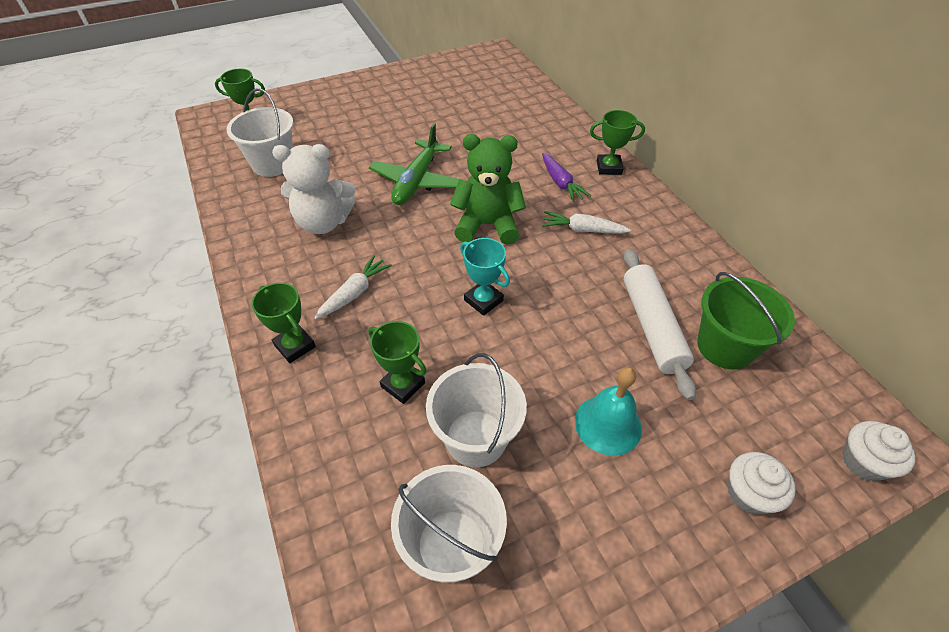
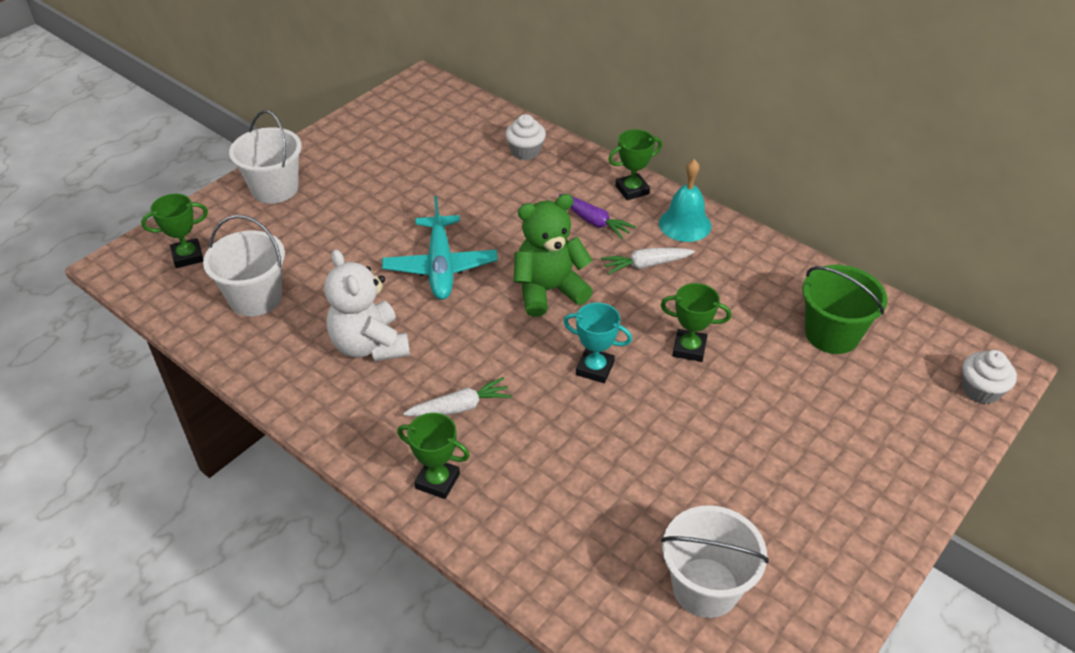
camera: 25 degrees left, 5 degrees down
white teddy bear [272,144,356,234] -> white teddy bear turned 90 degrees clockwise [324,249,410,361]
white carrot [314,255,392,319] -> white carrot turned 60 degrees clockwise [403,377,512,417]
green trophy [368,321,427,404] -> green trophy moved to [661,283,731,362]
green plane [369,123,463,205] -> turquoise plane [382,196,498,300]
white bucket [426,353,527,467] -> white bucket moved to [229,110,302,204]
turquoise bell [575,367,642,456] -> turquoise bell moved to [659,159,711,242]
white rolling pin [623,249,696,400] -> none
white cupcake [728,452,796,515] -> white cupcake moved to [505,114,546,160]

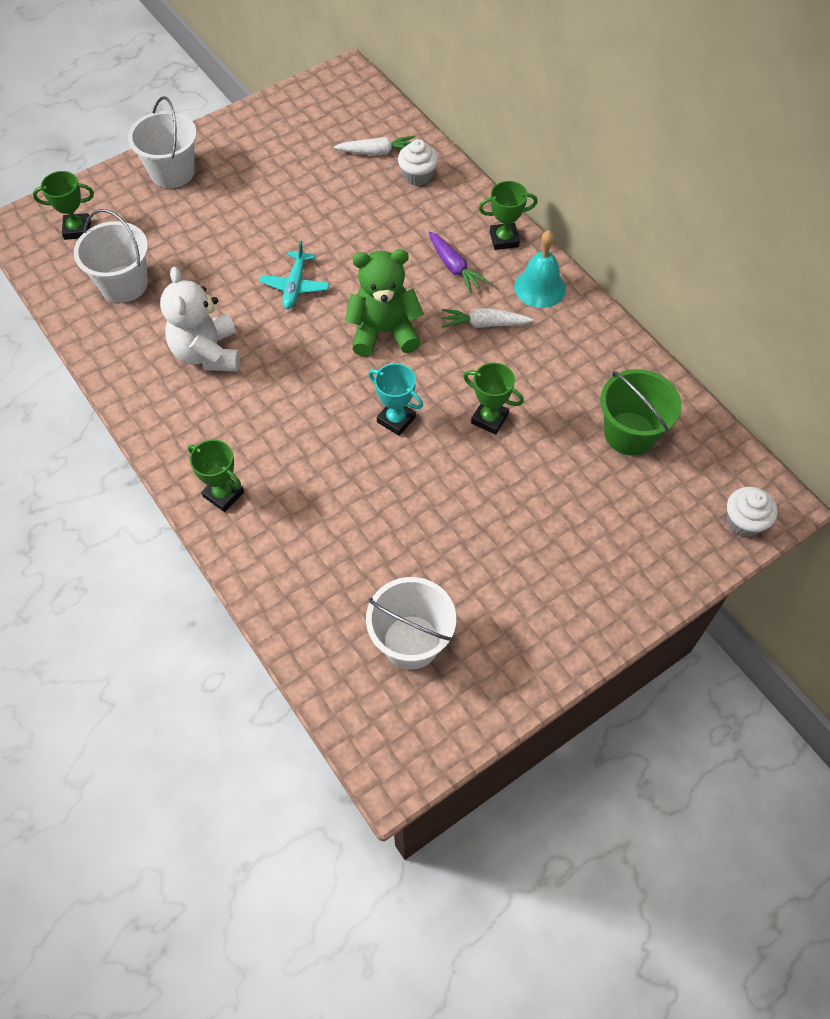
camera: 15 degrees right, 15 degrees up
turquoise plane [382,196,498,300] -> turquoise plane [259,241,329,309], size x0.64
white carrot [403,377,512,417] -> white carrot moved to [334,136,415,155]

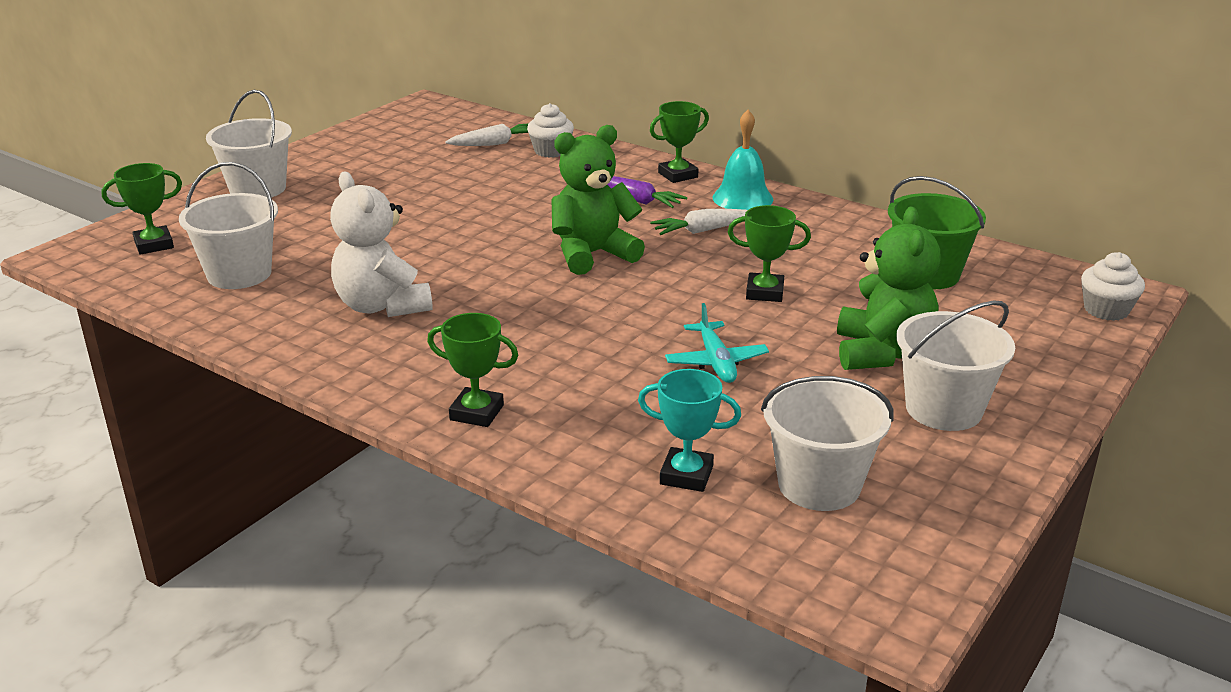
camera: 20 degrees left, 30 degrees down
turquoise plane [259,241,329,309] -> turquoise plane moved to [665,303,769,383]
turquoise trophy [368,363,423,436] -> turquoise trophy moved to [638,369,741,492]
none -> green teddy bear [837,207,941,370]
none -> white bucket [896,300,1015,431]

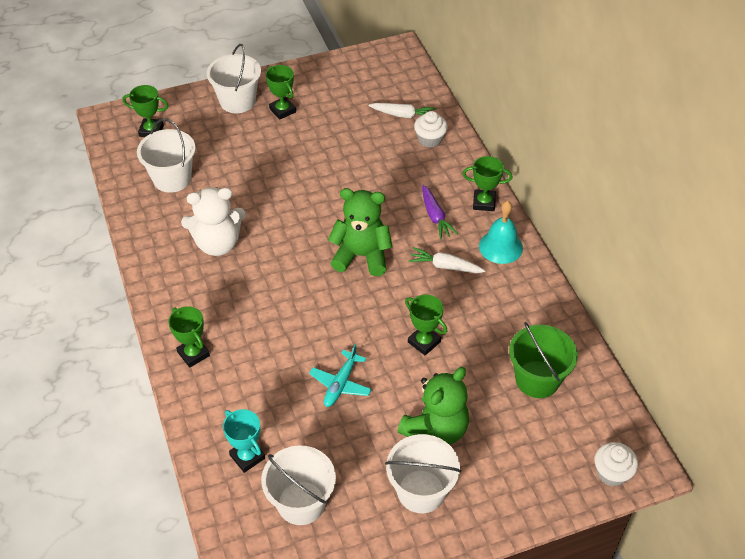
camera: 35 degrees right, 20 degrees up
white teddy bear [330,171,433,317] -> white teddy bear turned 105 degrees counterclockwise [181,187,246,256]
none -> green trophy [266,65,296,120]

